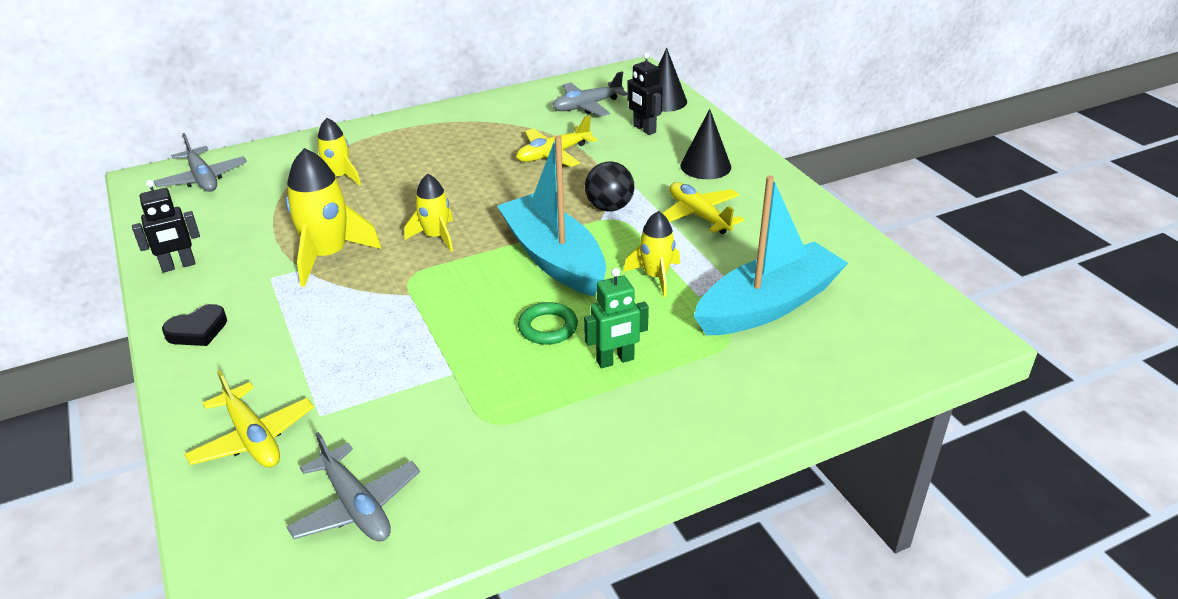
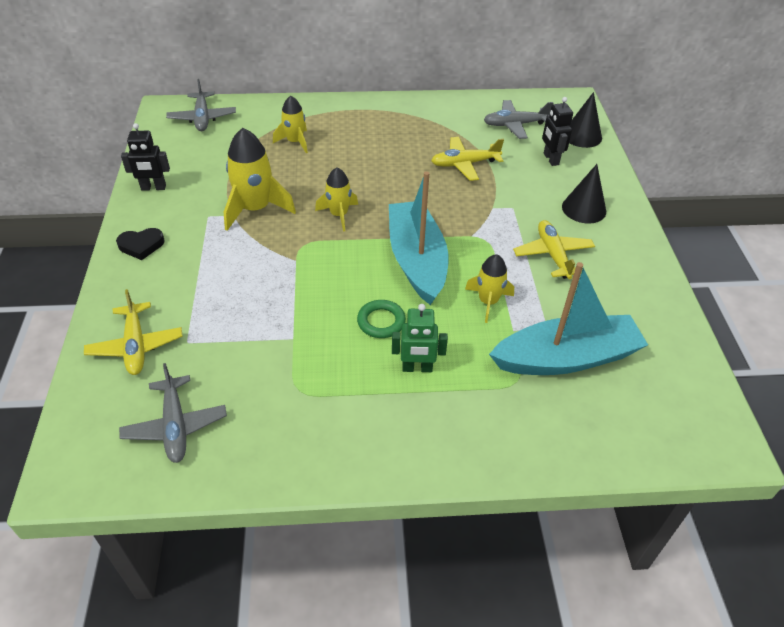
camera: 20 degrees right, 10 degrees up
black ball [585,162,634,211] -> none

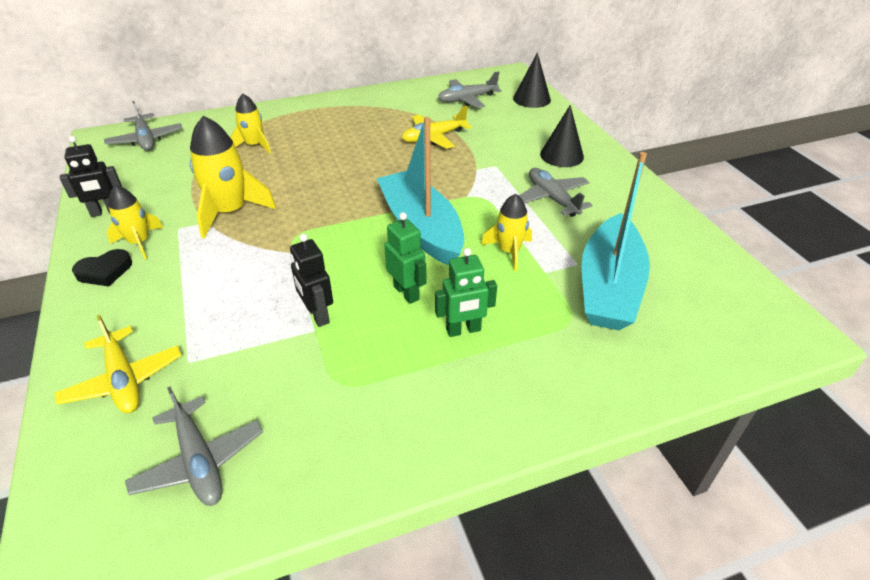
camera: 15 degrees left, 5 degrees down
yellow rocket [315,167,358,232] -> yellow rocket moved to [107,185,163,259]
green ring [357,300,406,338] -> green robot [384,212,427,304]
turquoise boat [489,262,648,375] -> turquoise boat turned 135 degrees clockwise [582,152,650,330]
yellow plane [513,220,595,279] -> grey plane [519,168,593,217]
black robot [542,97,573,166] -> black robot moved to [290,234,333,327]

